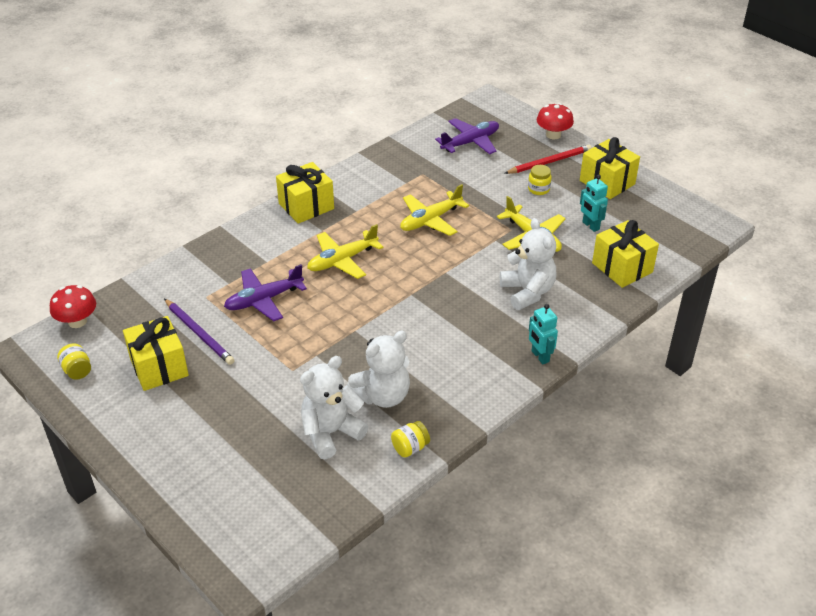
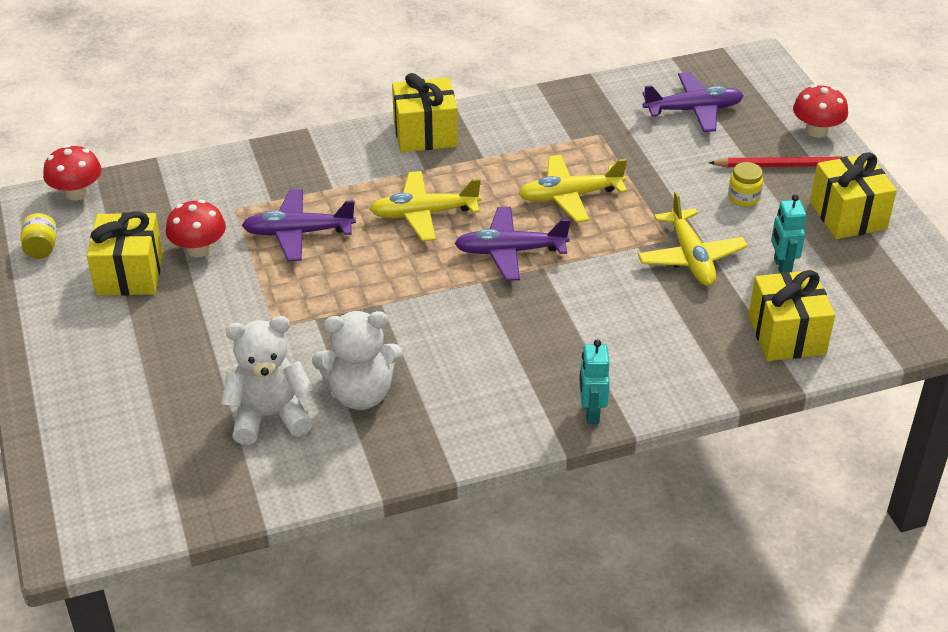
camera: 25 degrees right, 0 degrees up
purple pencil [164,299,235,365] -> red mushroom [166,200,226,257]
yellow jar [391,421,430,458] -> none
white teddy bear [500,218,556,310] -> none
none -> purple plane [454,207,570,281]

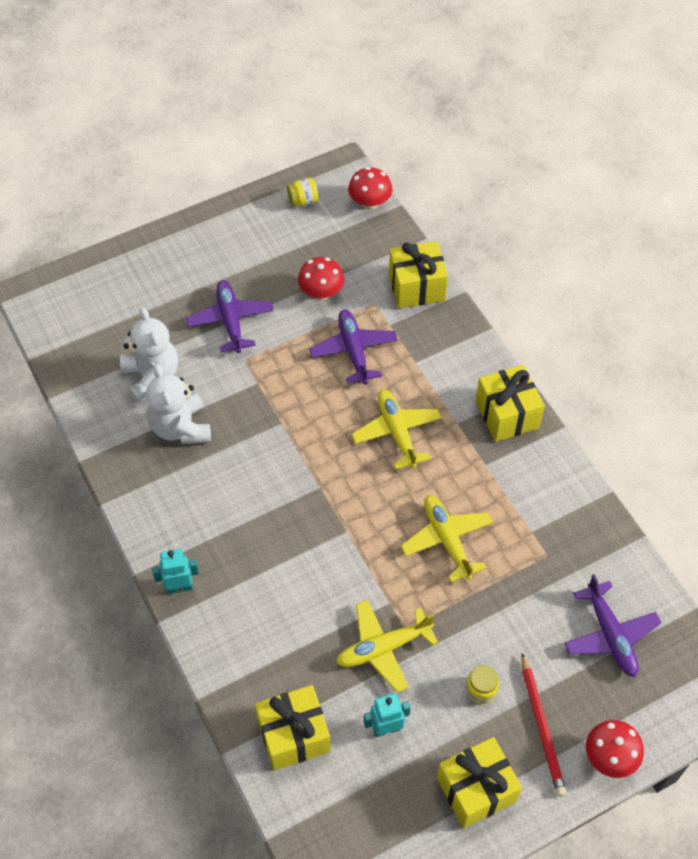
camera: 80 degrees right, 15 degrees up
yellow gift [87,211,163,296] -> yellow gift moved to [389,241,448,308]
purple plane [454,207,570,281] -> purple plane moved to [186,280,274,353]

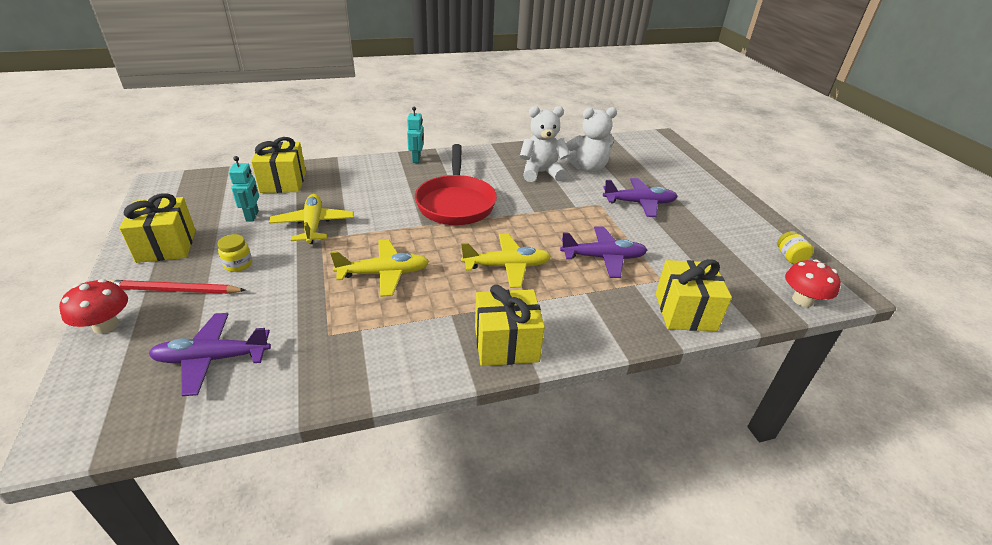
camera: 100 degrees right, 20 degrees down
red mushroom [298,257,344,300] -> none
none -> red pan [415,144,497,225]

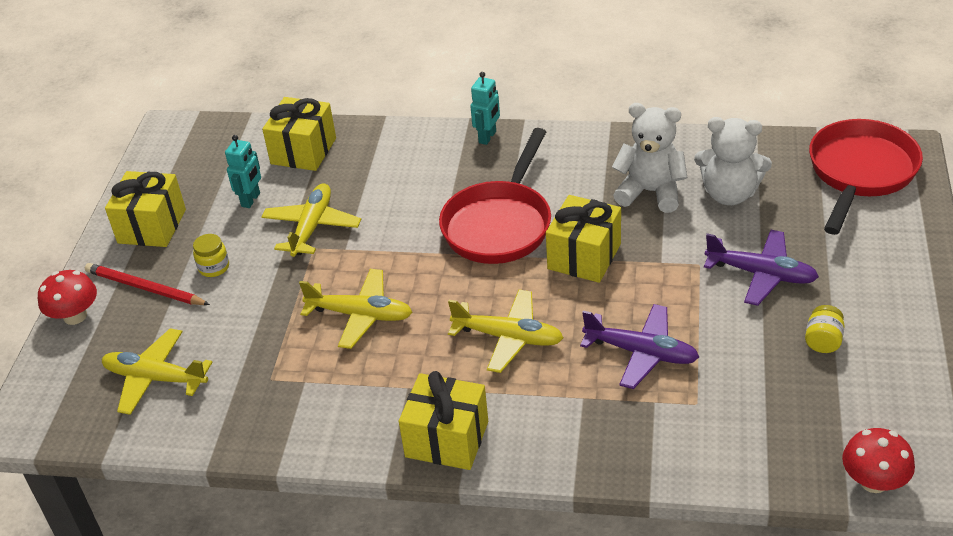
camera: 30 degrees right, 5 degrees up
purple plane [149,313,271,396] -> yellow plane [101,328,213,415]
yellow gift [656,259,732,331] -> yellow gift moved to [546,195,621,283]
yellow jar [777,231,814,264] -> yellow jar moved to [805,305,845,353]
none -> red pan [809,119,923,235]

